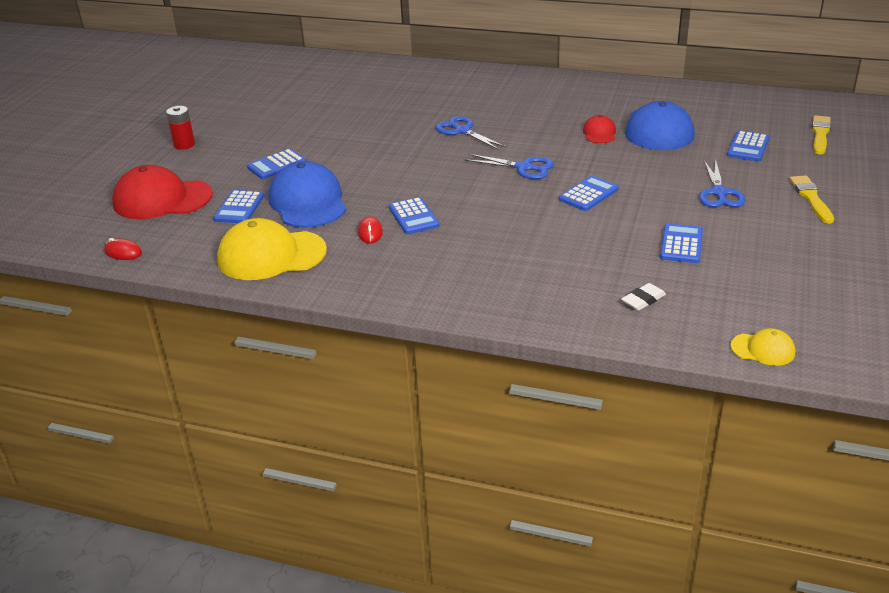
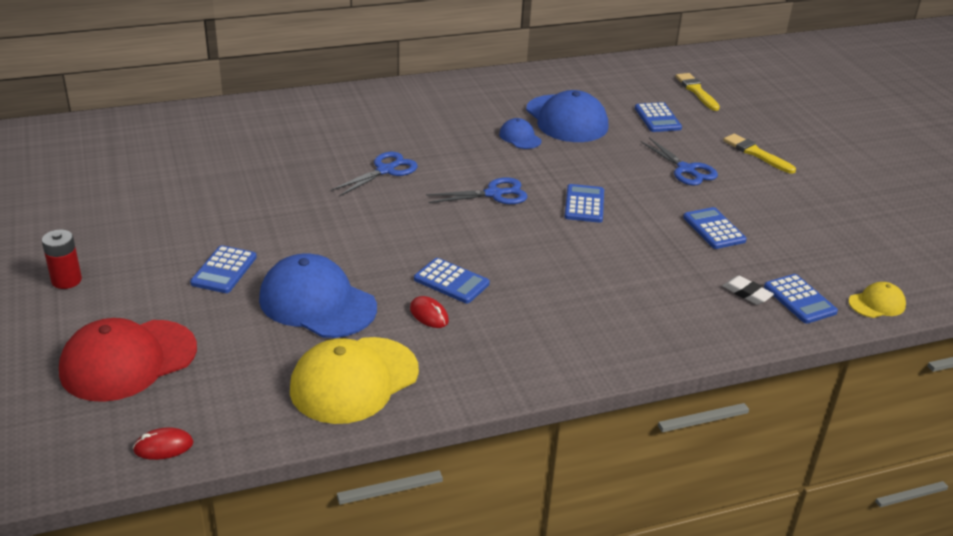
camera: 40 degrees left, 0 degrees up
blue calculator [213,190,264,223] -> blue calculator moved to [764,274,838,324]
blue scissors [436,116,506,149] -> blue scissors turned 120 degrees clockwise [331,152,418,197]
red cap [583,115,616,143] -> blue cap [499,118,541,149]
white eraser [621,283,666,311] -> white eraser turned 60 degrees counterclockwise [723,276,774,305]

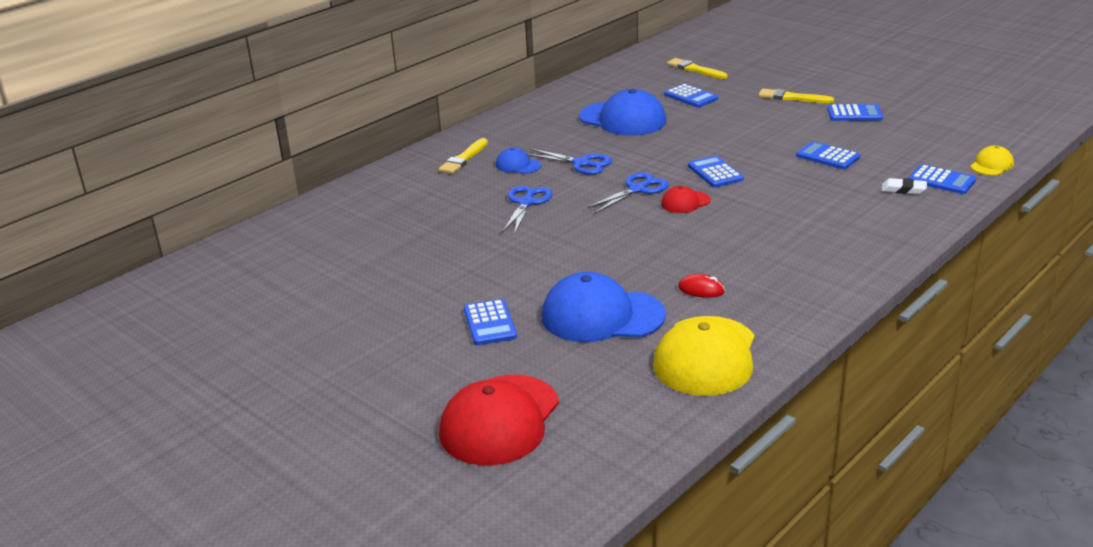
camera: 25 degrees left, 5 degrees down
red battery [42,230,82,289] -> none
red mouse [133,427,194,460] -> none
blue calculator [414,258,490,304] -> blue calculator moved to [827,104,883,121]
blue cap [499,118,541,149] -> blue cap moved to [496,148,541,174]
blue scissors [640,138,718,186] -> blue scissors moved to [527,148,612,175]
none -> yellow brush [438,138,488,174]
none -> red cap [661,186,711,213]

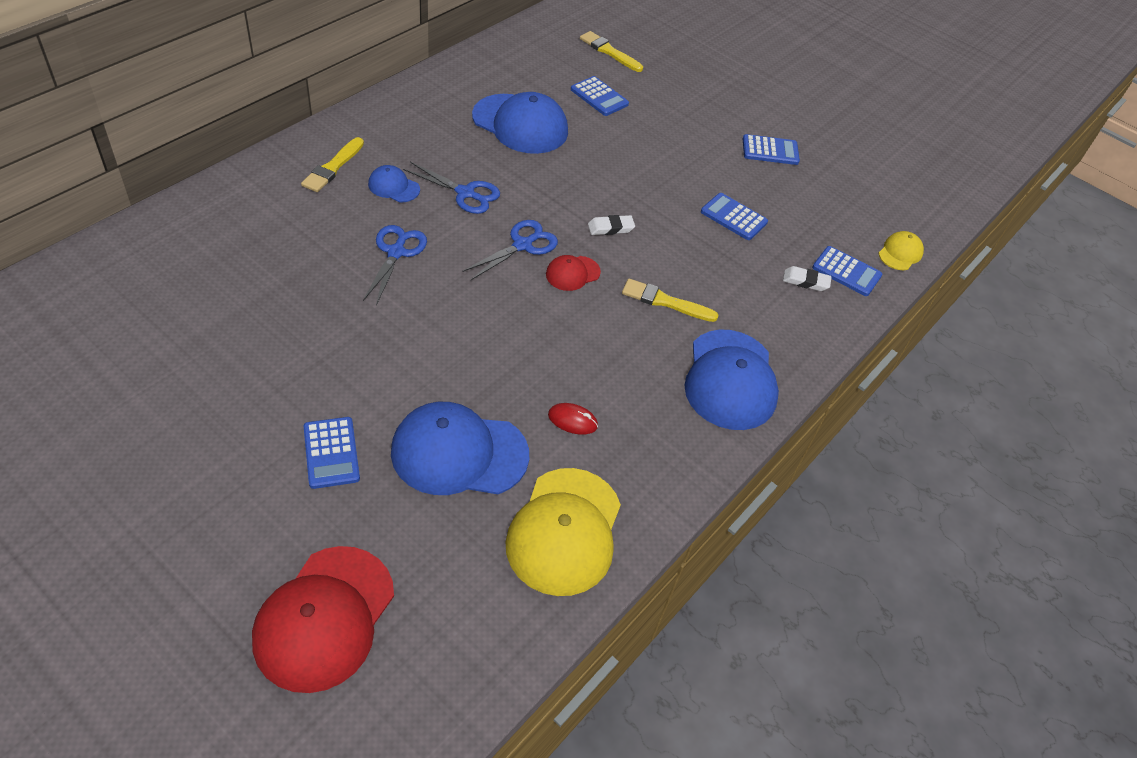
camera: 10 degrees left, 20 degrees up
blue calculator [688,156,744,187] -> white eraser [588,215,635,235]
yellow brush [758,89,834,103] -> yellow brush moved to [622,279,719,322]
none -> blue cap [684,330,779,430]

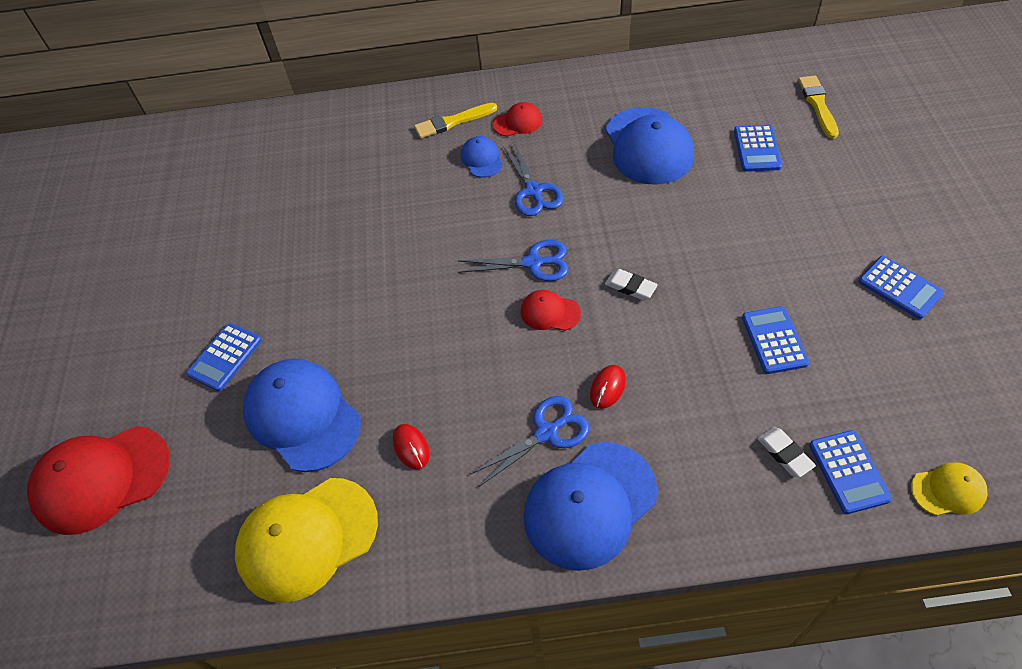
camera: 55 degrees right, 5 degrees up
blue scissors [363,225,427,305] -> blue scissors moved to [470,396,590,487]
yellow brush [622,279,719,322] -> red mouse [590,365,626,409]
none -> red cap [493,102,542,137]

